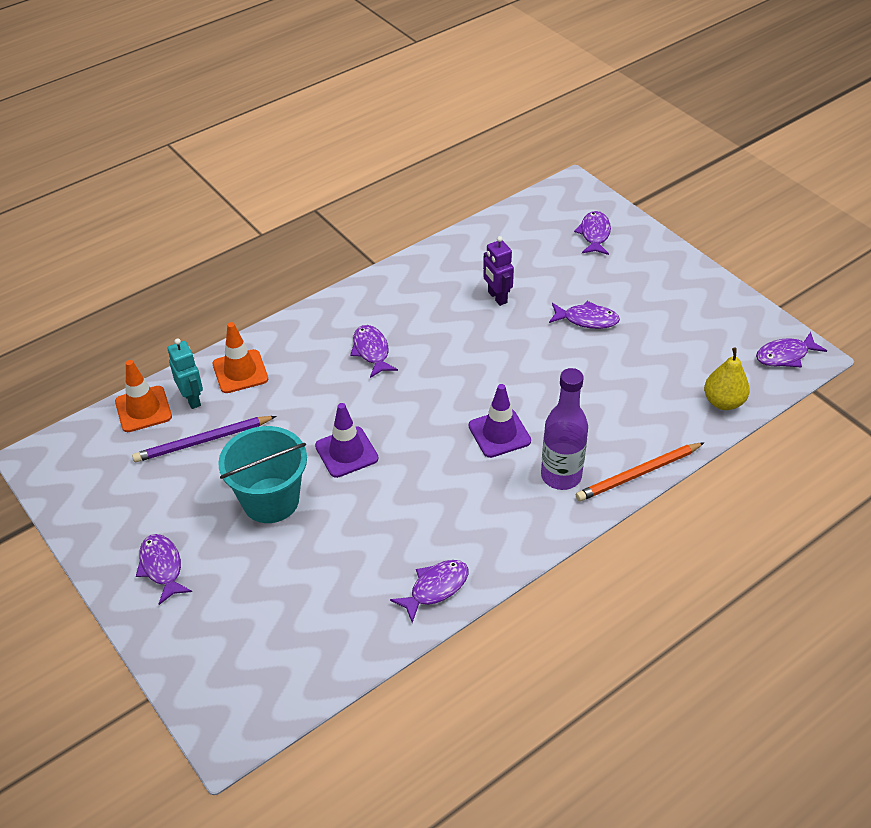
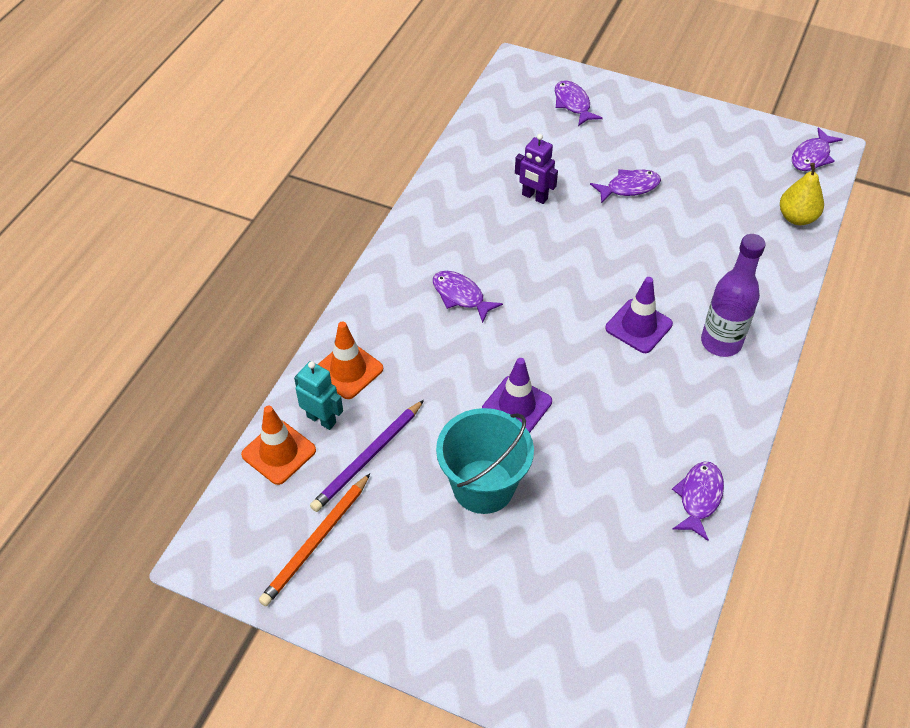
camera: 30 degrees left, 5 degrees up
purple fish [136,534,192,605] -> none
orange pencil [576,442,704,501] -> orange pencil moved to [259,474,370,606]

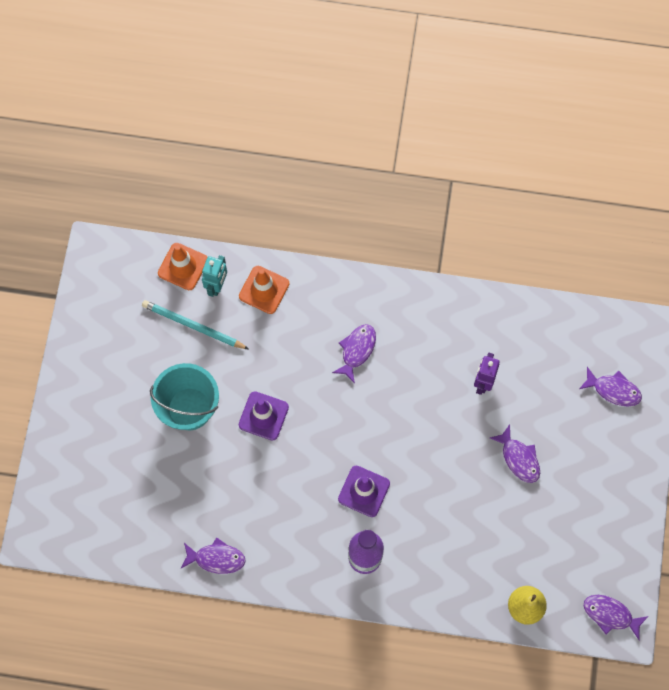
camera: 75 degrees right, 20 degrees up
orange pencil [259,474,370,606] -> none
purple pencil [310,400,424,512] -> turquoise pencil [142,300,249,349]
purple fish [555,80,602,126] -> purple fish turned 60 degrees clockwise [579,367,642,406]

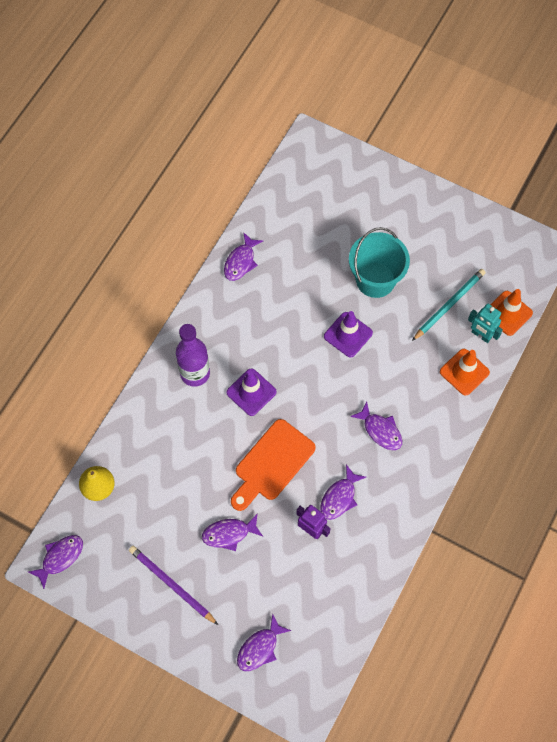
camera: 110 degrees right, 5 degrees down
none -> purple pencil [129,546,218,625]
none -> orange cutting board [231,419,316,511]
none -> purple fish [320,465,366,520]

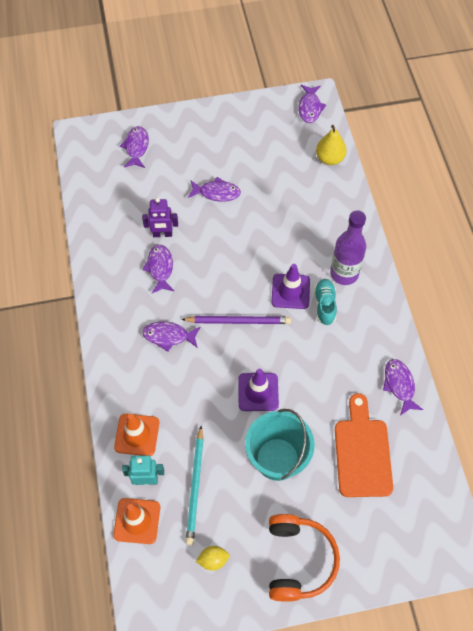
camera: 140 degrees right, 5 degrees down
purple pencil [129,546,218,625] -> purple pencil moved to [181,316,291,324]
purple fish [202,513,263,551] -> purple fish turned 60 degrees clockwise [188,177,241,202]
orange cutting board [231,419,316,511] -> orange cutting board moved to [335,393,393,497]
none -> yellow lemon [196,546,229,571]
none -> orange headphones [269,514,340,602]
none -> turquoise shoe [314,279,337,325]

